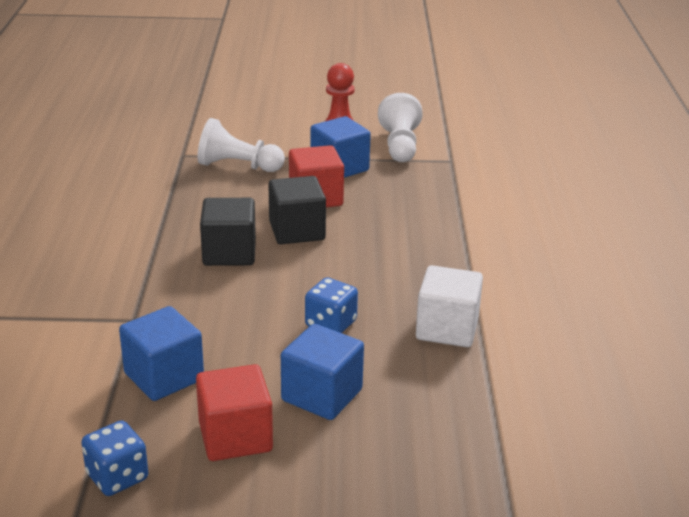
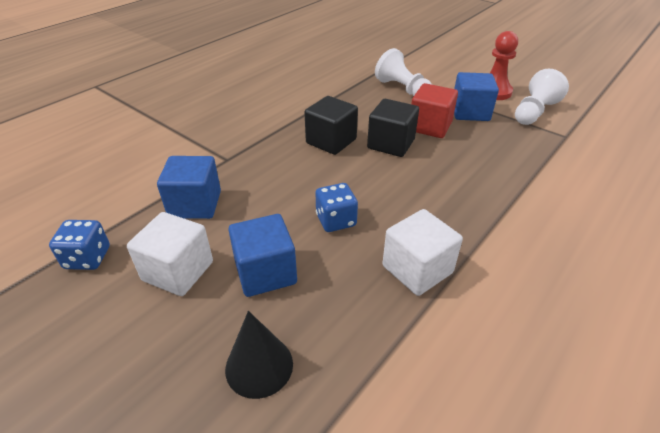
camera: 40 degrees right, 10 degrees up
red cube [196,364,273,461] -> white cube [127,212,213,296]
none -> black cone [225,311,293,399]

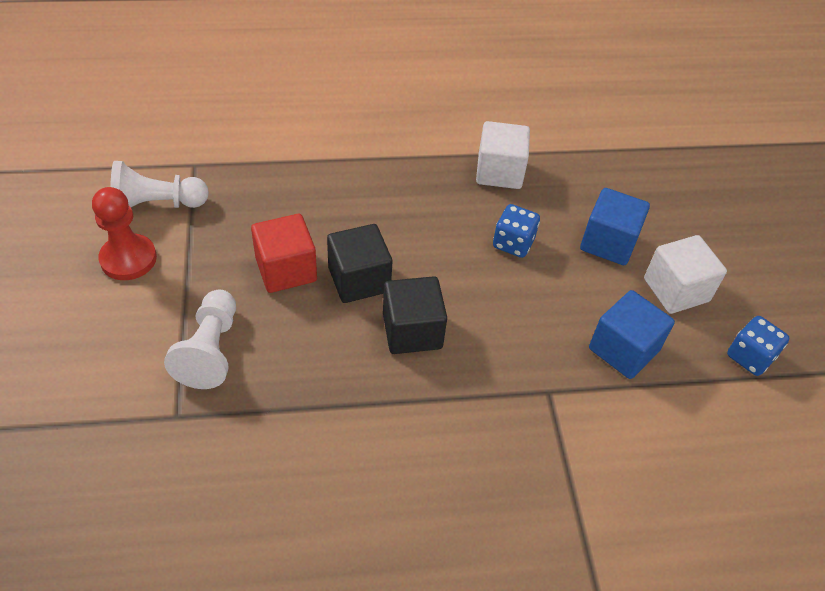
camera: 140 degrees left, 10 degrees up
black cone [225,311,293,399] -> none
blue cube [454,72,499,121] -> none

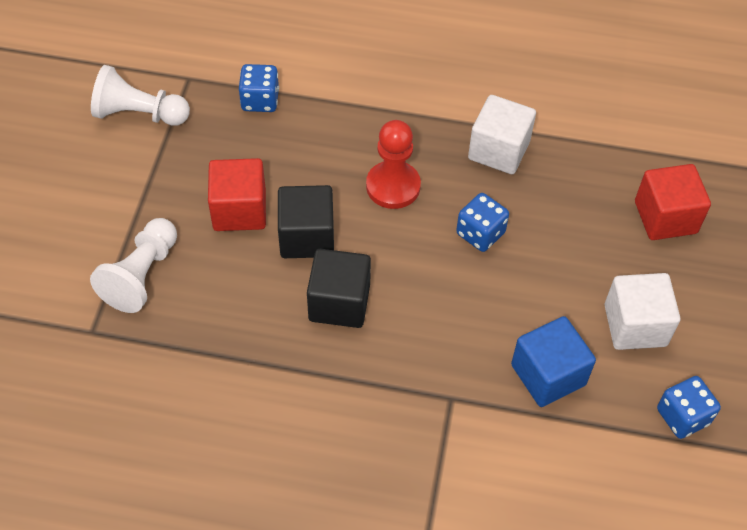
camera: 20 degrees right, 5 degrees up
red pawn [92,187,157,280] -> red pawn moved to [366,120,421,209]
blue cube [580,188,650,265] -> none
none -> blue dice [239,64,279,112]
none -> red cube [635,164,711,240]

